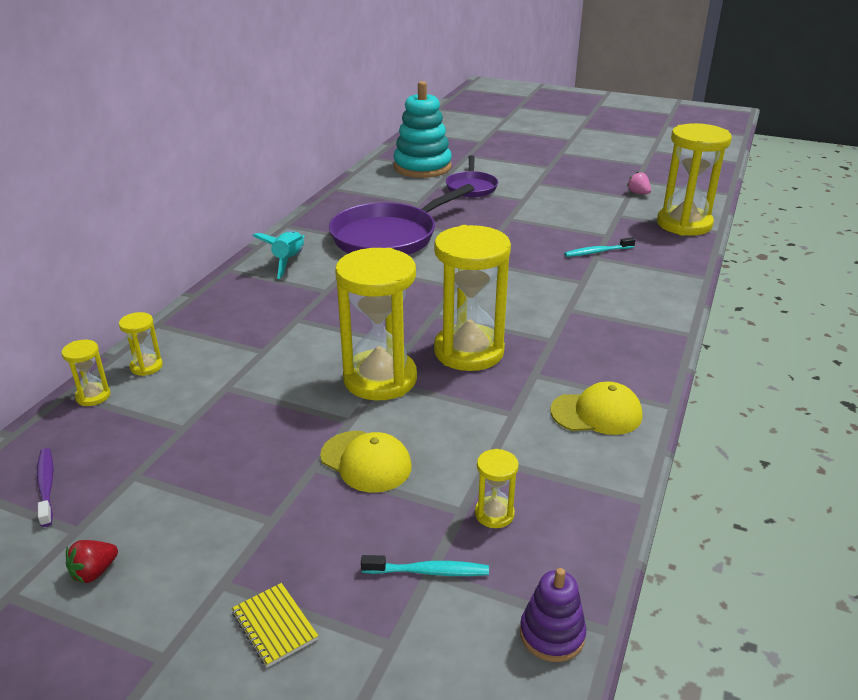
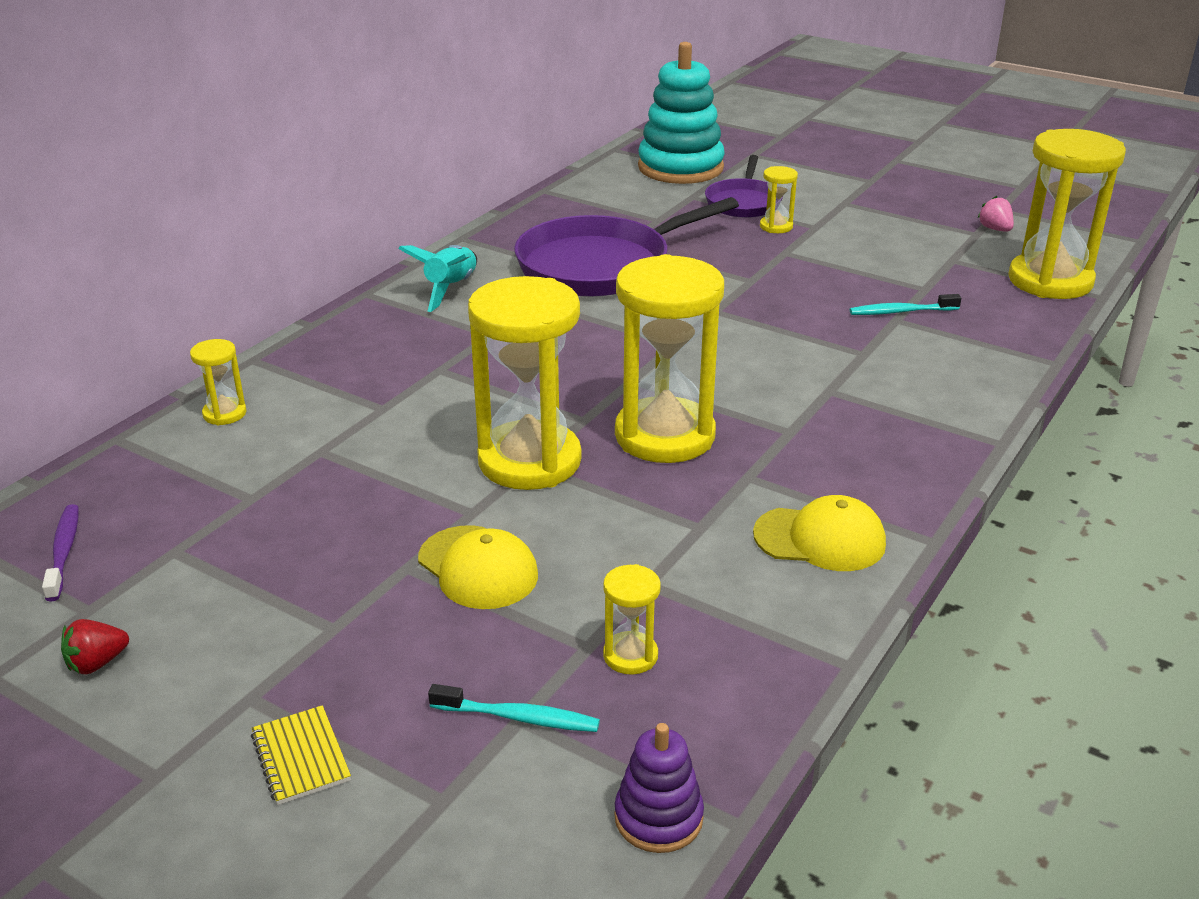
camera: 10 degrees right, 0 degrees up
yellow hourglass [62,340,110,406] -> yellow hourglass moved to [760,166,798,233]

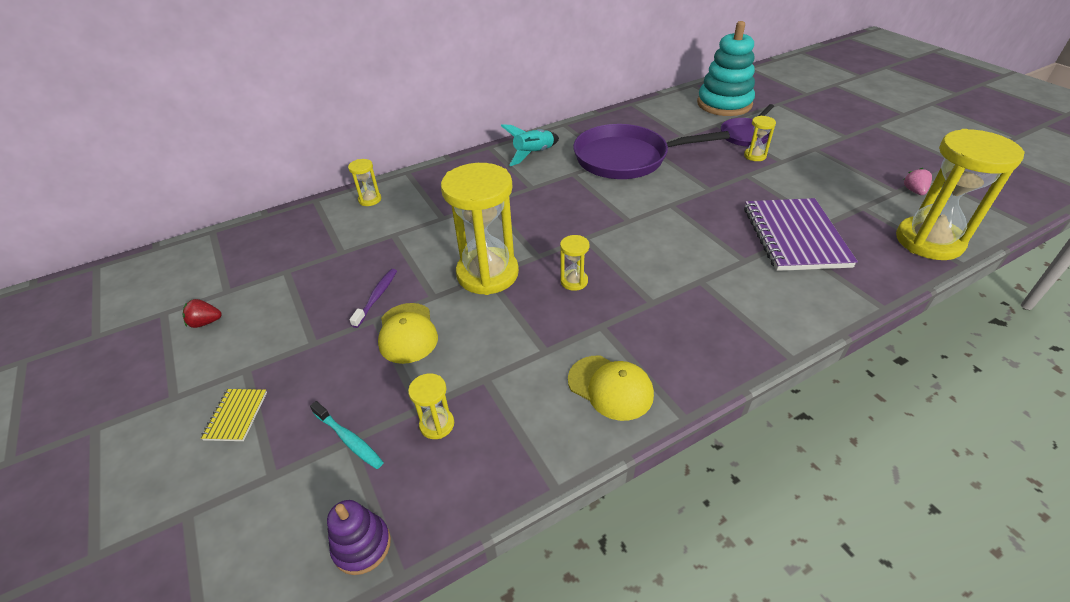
camera: 30 degrees right, 10 degrees up
purple toothbrush [42,504,78,601] -> purple toothbrush moved to [349,269,397,328]
yellow hourglass [615,254,724,463] -> yellow hourglass [560,235,589,291], size x0.44
turquoise toothbrush [850,294,961,315] -> purple notebook [744,198,858,271]

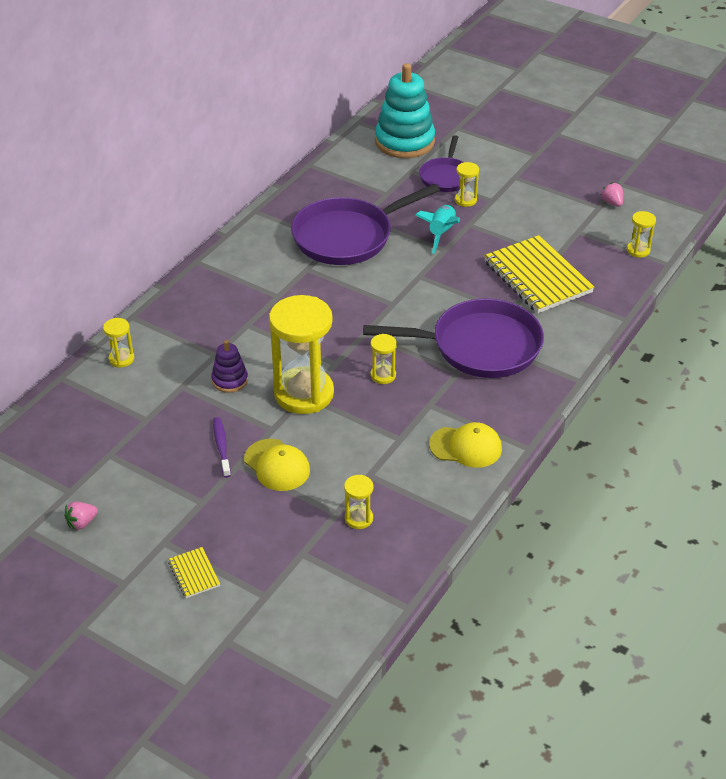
camera: 30 degrees left, 0 degrees up
red strawberry [182,299,222,328] -> pink strawberry [65,502,98,530]
turquoise toothbrush [310,401,384,469] -> none
purple stacking toy [327,500,391,575] -> purple stacking toy moved to [211,340,248,393]
turquoise rocket [501,124,559,166] -> turquoise rocket moved to [415,205,460,254]
purple notebook [744,198,858,271] -> yellow notebook [484,235,594,313]
yellow hourglass [896,129,1025,260] -> yellow hourglass [627,211,656,258], size x0.44
none -> purple pan [363,298,544,378]

